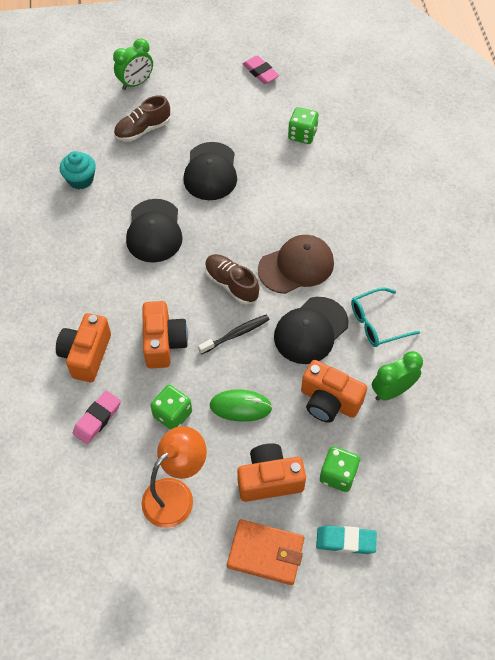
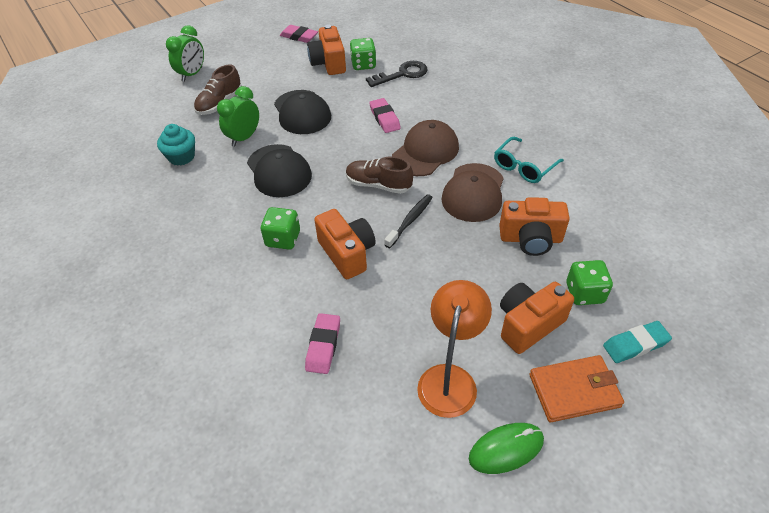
camera: 25 degrees left, 10 degrees down
orange camera [56,313,111,382] -> orange camera moved to [307,25,346,75]
green dice [150,385,192,430] -> green dice moved to [261,207,300,250]
green mouse [210,389,272,422] -> green mouse moved to [469,423,544,474]
black cap [274,297,349,364] -> brown cap [441,163,503,222]
green clock [372,351,423,401] -> green clock moved to [217,86,259,147]
none -> black key [366,61,427,87]
none -> pink eraser [369,98,401,133]

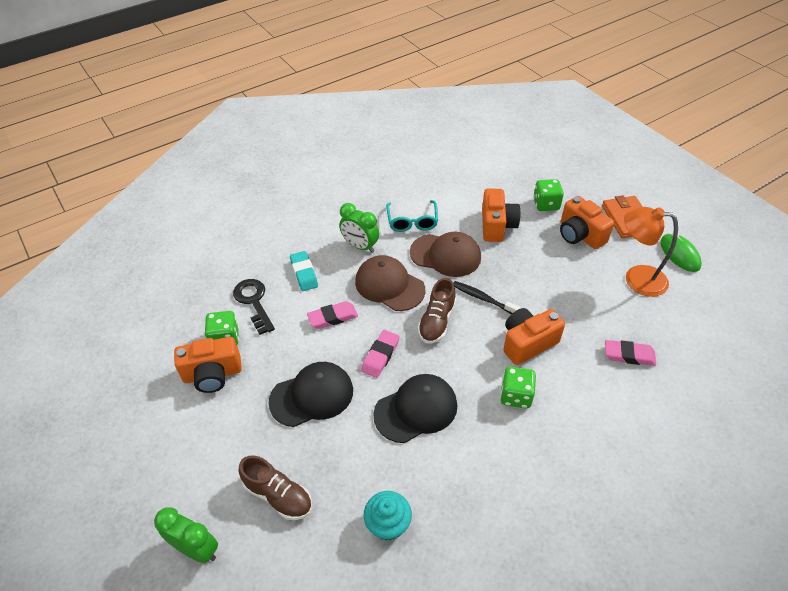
camera: 90 degrees left, 0 degrees up
green clock [217,86,259,147] -> green clock moved to [339,203,379,253]
pink eraser [280,25,318,43] -> pink eraser moved to [361,330,399,378]
turquoise glasses [494,137,564,183] -> turquoise glasses turned 45 degrees clockwise [386,200,438,232]
turquoise eraser [603,321,672,363] -> turquoise eraser moved to [290,251,318,291]

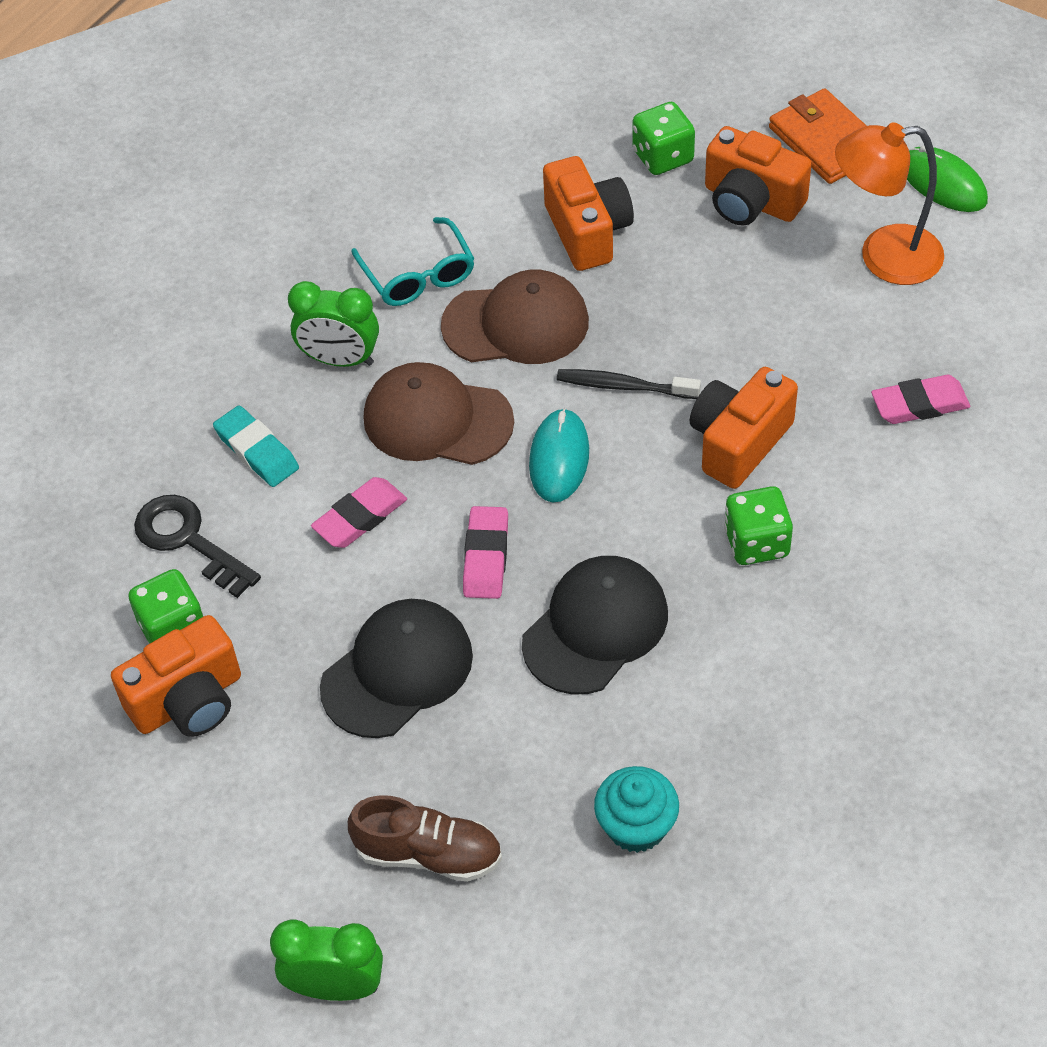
camera: 20 degrees left, 5 degrees up
brown shoe [418,278,456,344] -> turquoise mouse [529,408,589,502]

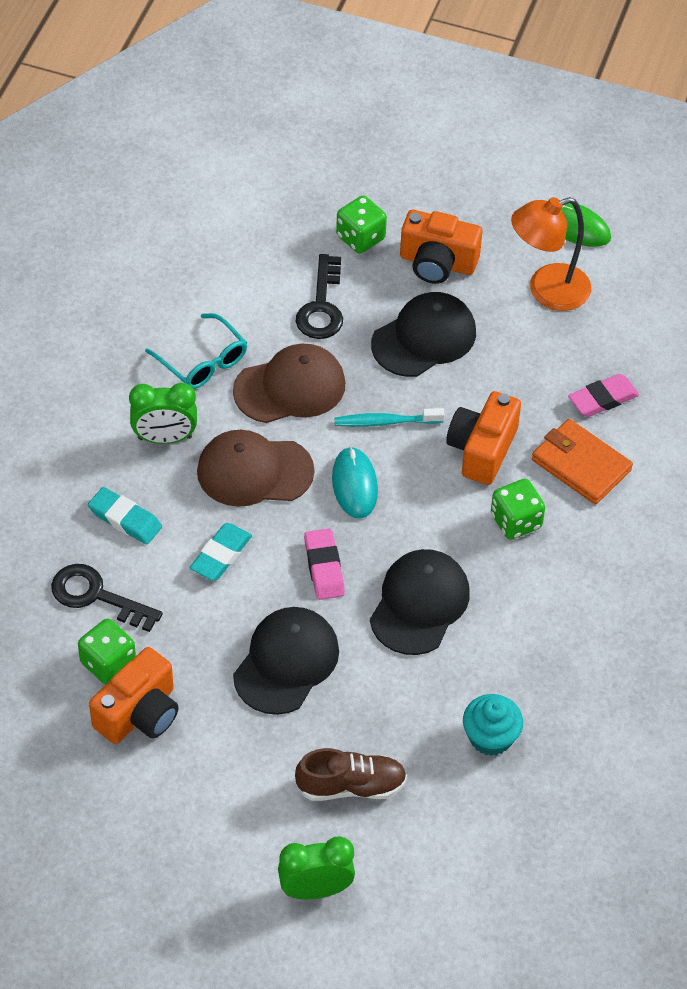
camera: 20 degrees left, 0 degrees up
pink eraser [311,477,407,548] -> turquoise eraser [189,523,252,581]
orange camera [543,156,634,271] -> black key [296,254,343,339]
black toothbrush [557,369,701,399] -> turquoise toothbrush [335,408,445,427]
orange wallet [769,88,867,184] -> orange wallet moved to [532,419,633,505]
none -> black cap [371,292,476,377]

